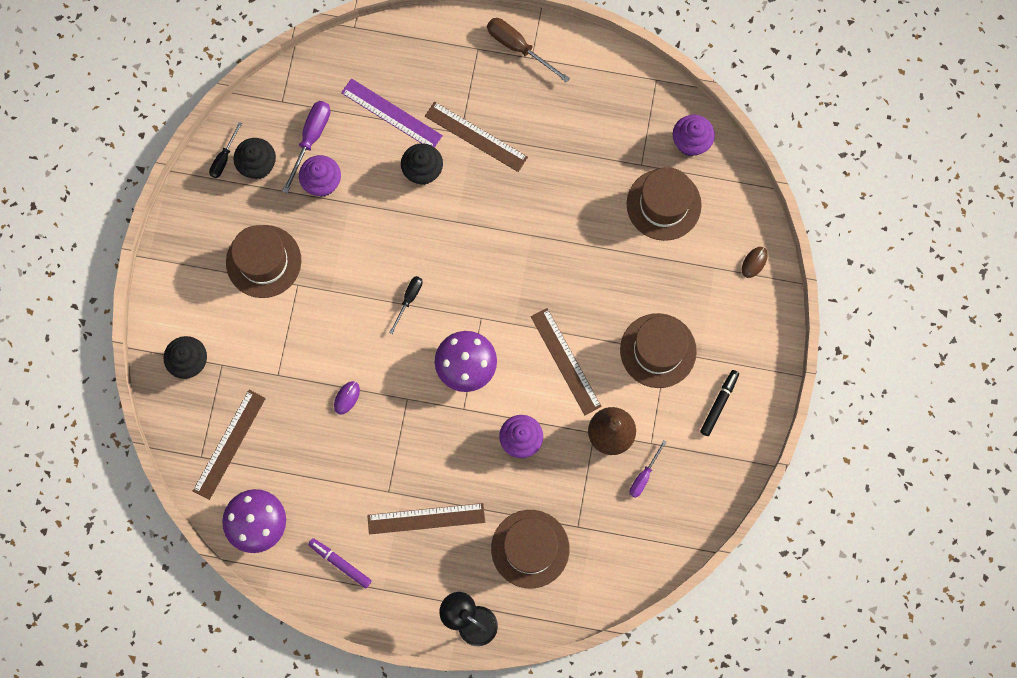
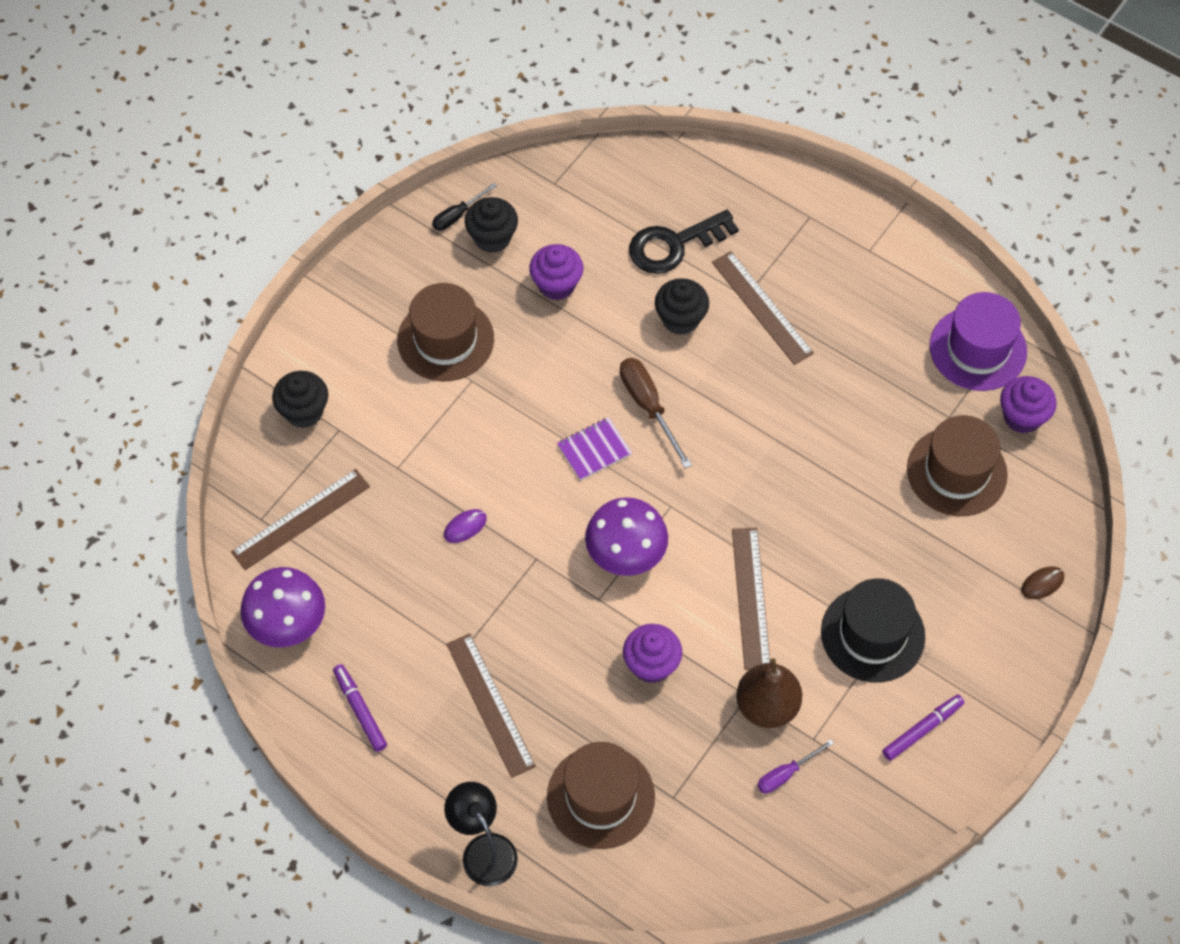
camera: 25 degrees right, 15 degrees down
purple screwdriver [282,101,330,194] -> none
purple ruler [341,78,443,147] -> black key [629,210,739,274]
brown ruler [367,503,485,534] -> brown ruler turned 45 degrees clockwise [446,634,536,778]
black screwdriver [389,276,423,334] -> purple notebook [557,417,632,481]
brown screwdriver [487,18,570,83] -> brown screwdriver moved to [620,358,692,469]
brown hat [620,313,697,388] -> black hat [821,578,925,682]
black marker [700,370,739,436] -> purple marker [882,695,964,761]
none -> purple hat [930,292,1027,391]

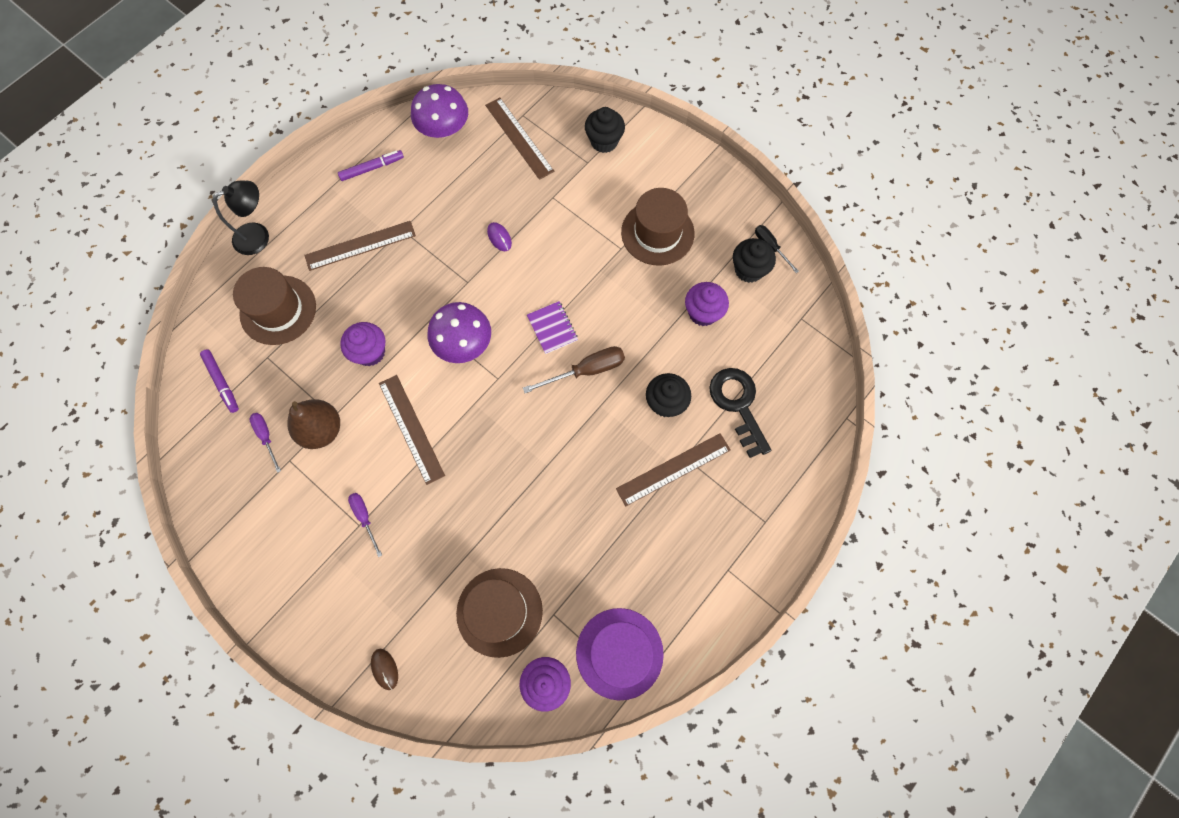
camera: 95 degrees right, 10 degrees up
brown ruler [732,528,770,670] -> brown ruler turned 60 degrees clockwise [379,375,445,485]
black hat [821,578,925,682] -> purple screwdriver [348,493,382,557]
purple marker [882,695,964,761] -> purple marker moved to [200,349,239,413]

